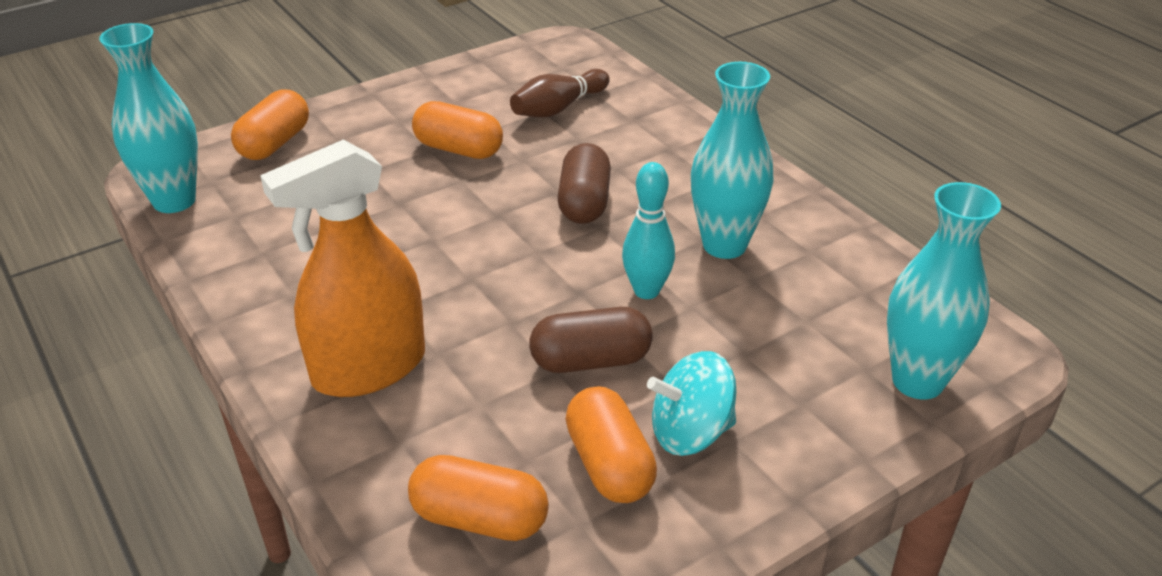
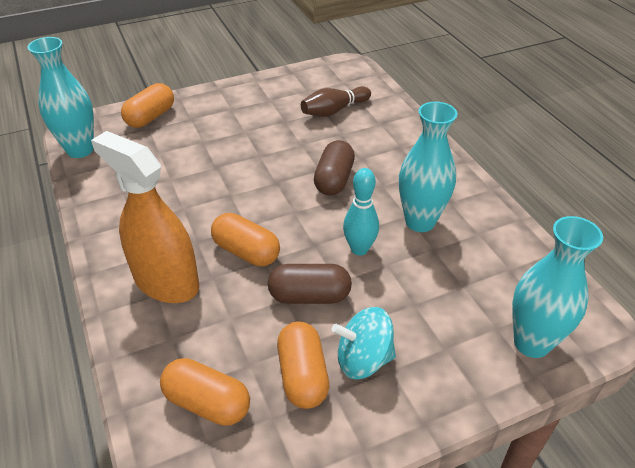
camera: 10 degrees right, 5 degrees up
orange spray bottle [260,140,425,397] -> orange spray bottle turned 60 degrees clockwise [91,131,199,303]
orange capsule [412,101,503,159] -> orange capsule moved to [211,213,280,266]

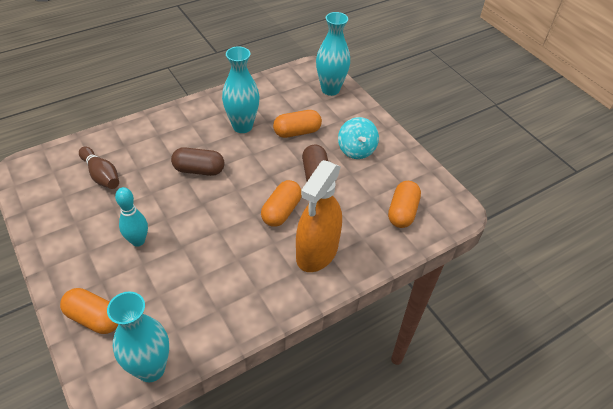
camera: 100 degrees left, 5 degrees up
orange capsule [277,321,329,409] -> orange capsule moved to [273,110,322,138]
turquoise bowling pin [343,168,379,256] -> turquoise bowling pin moved to [115,187,148,247]

